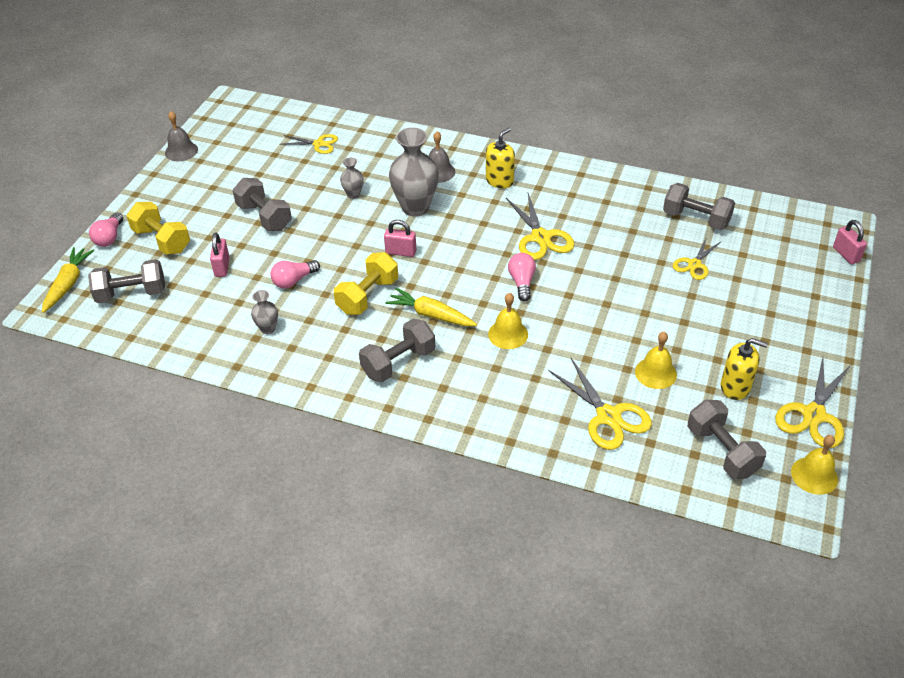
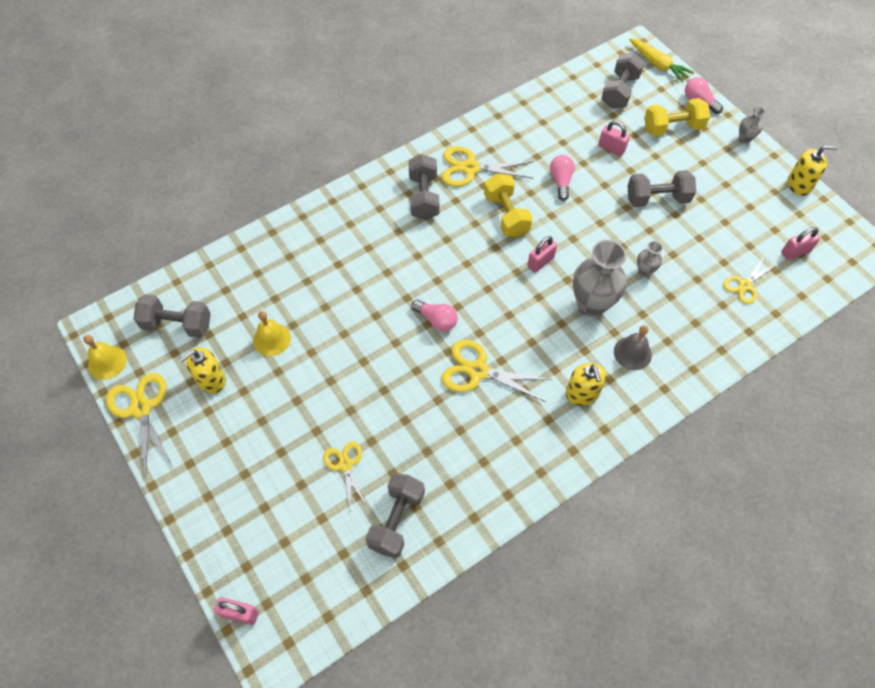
camera: 125 degrees right, 15 degrees up
grey bell [165,111,198,161] -> yellow soap dispenser [788,145,838,196]
grey vase [251,290,278,334] -> grey vase moved to [739,106,766,144]
yellow carrot [385,288,477,326] -> none
yellow bell [488,293,528,349] -> none
yellow scissors [548,358,652,450] -> yellow scissors moved to [442,146,534,187]
grey dumbbell [663,183,735,230] -> grey dumbbell turned 45 degrees counterclockwise [365,473,425,558]
none -> pink padlock [781,227,820,260]

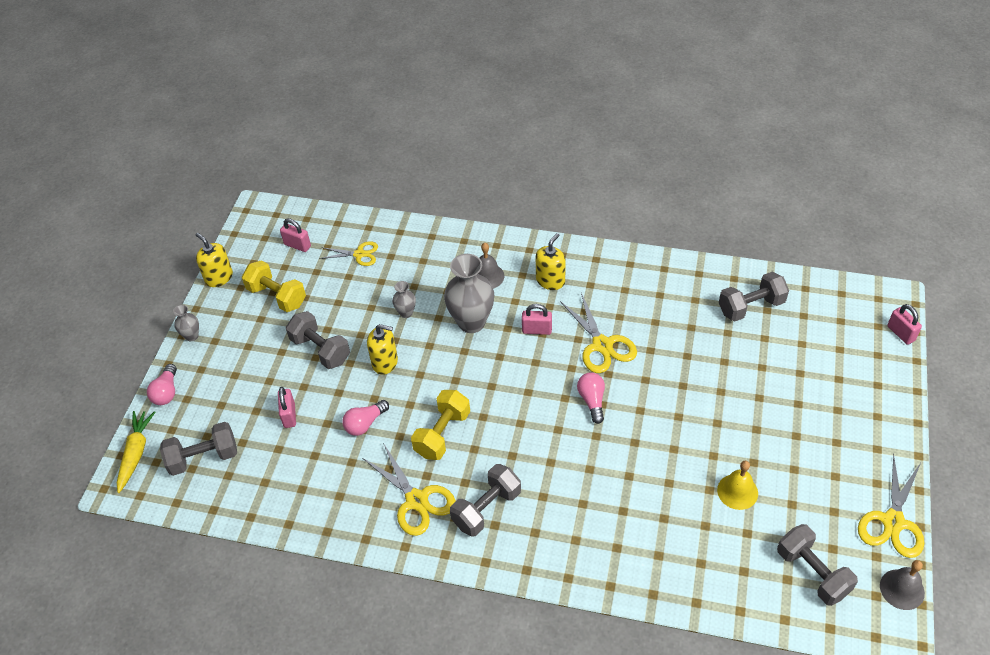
camera: 130 degrees left, 10 degrees down
yellow bell [83,335,127,380] -> grey bell [880,560,925,610]
yellow soap dispenser [179,347,226,394] -> yellow soap dispenser moved to [367,324,398,375]
yellow scissors [323,442,367,508] -> none
pink padlock [527,236,557,273] -> pink padlock moved to [522,304,552,335]
yellow dumbbell [644,98,710,137] -> yellow dumbbell moved to [242,260,306,312]

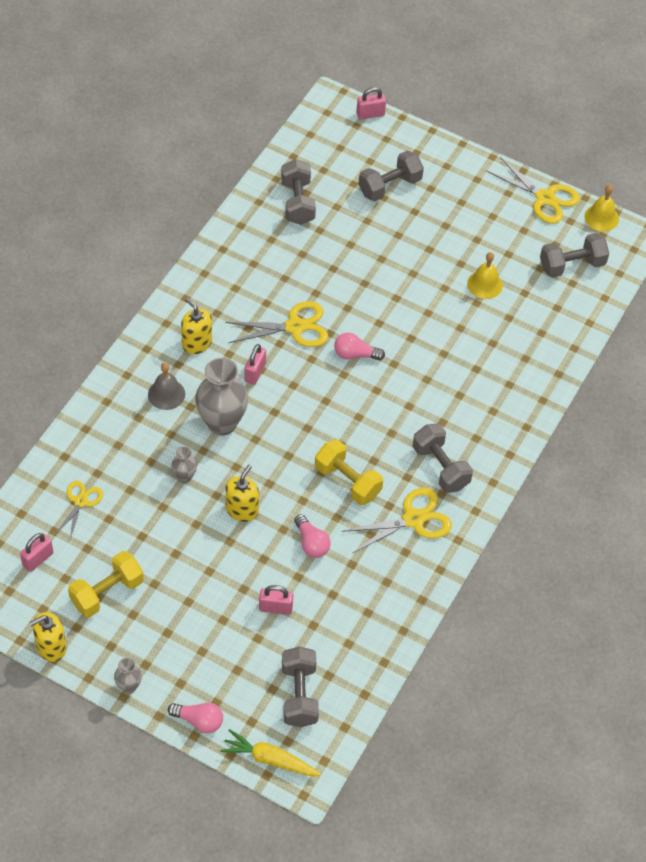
camera: 80 degrees left, 5 degrees up
grey dumbbell [286,311,350,369] -> grey dumbbell moved to [359,151,424,201]
grey bell [880,560,925,610] -> yellow bell [585,185,619,231]

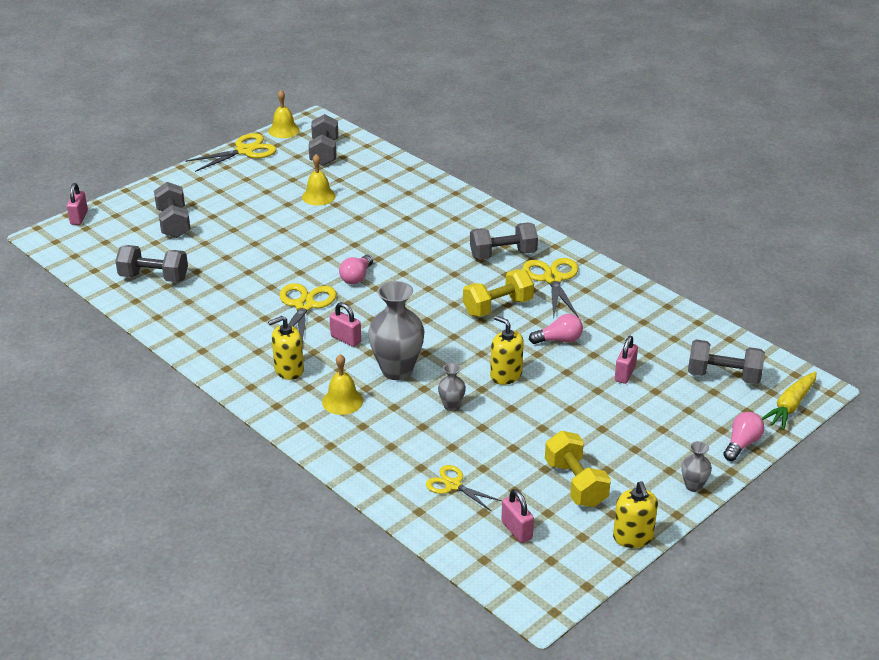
camera: 70 degrees left, 20 degrees down
grey bell [148,363,185,410] -> yellow bell [322,354,363,415]

